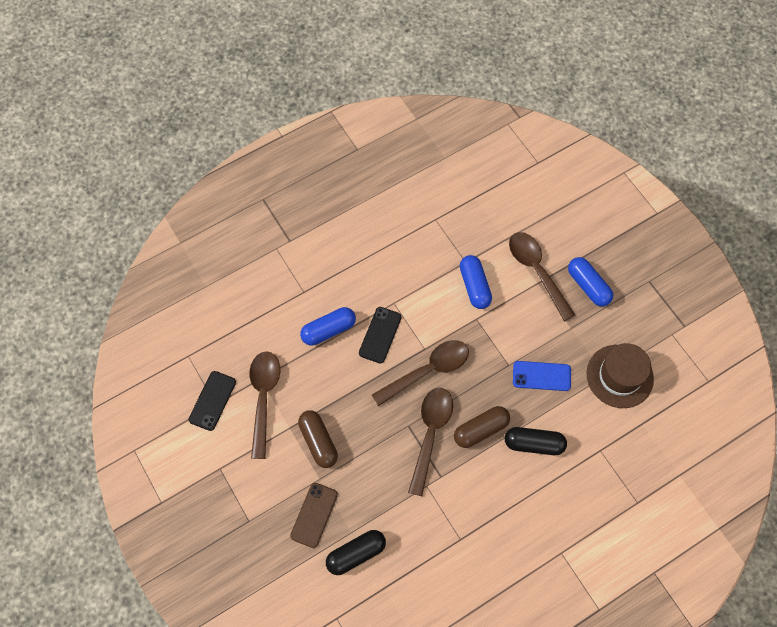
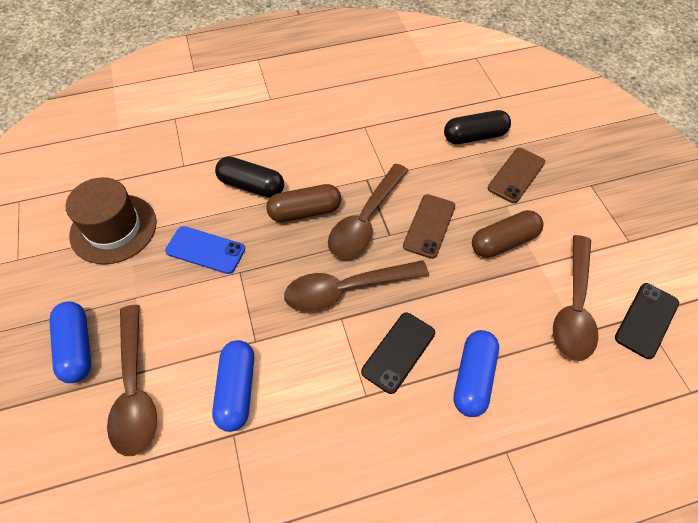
camera: 165 degrees left, 10 degrees down
brown capsule [298,410,338,468] -> brown capsule turned 75 degrees clockwise [472,210,543,258]
blue capsule [300,307,356,345] -> blue capsule turned 60 degrees counterclockwise [454,330,499,417]
none -> brown phone [403,194,455,259]

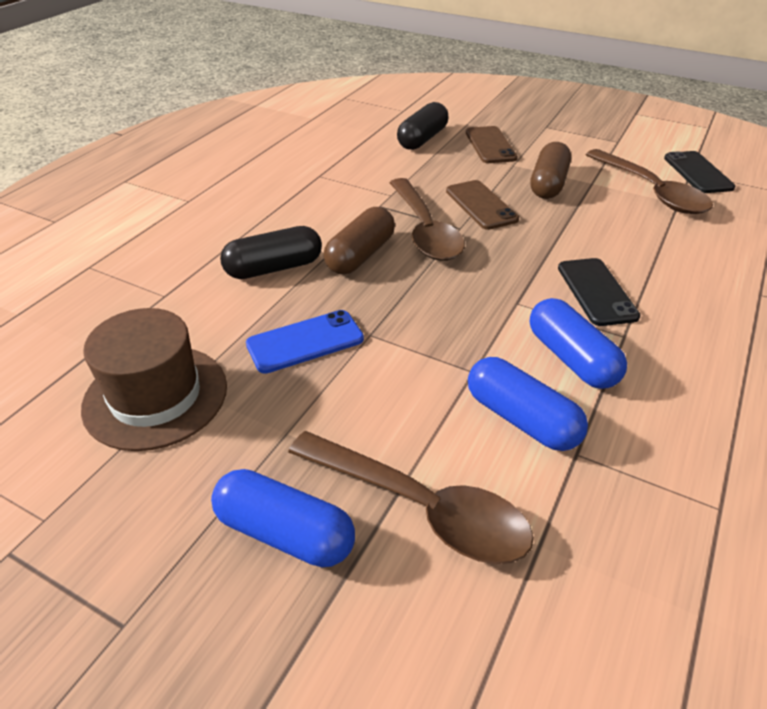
camera: 45 degrees left, 15 degrees down
brown spoon [284,260,429,312] -> none
blue capsule [454,330,499,417] -> blue capsule moved to [530,298,627,389]

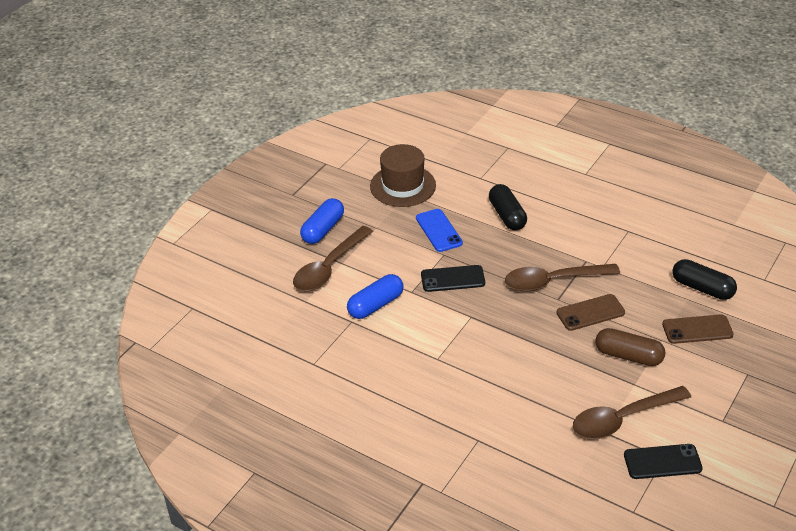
camera: 95 degrees right, 0 degrees up
brown capsule [324,207,395,274] -> none
blue capsule [530,298,627,389] -> none
black phone [558,258,640,326] -> black phone moved to [421,265,485,292]

